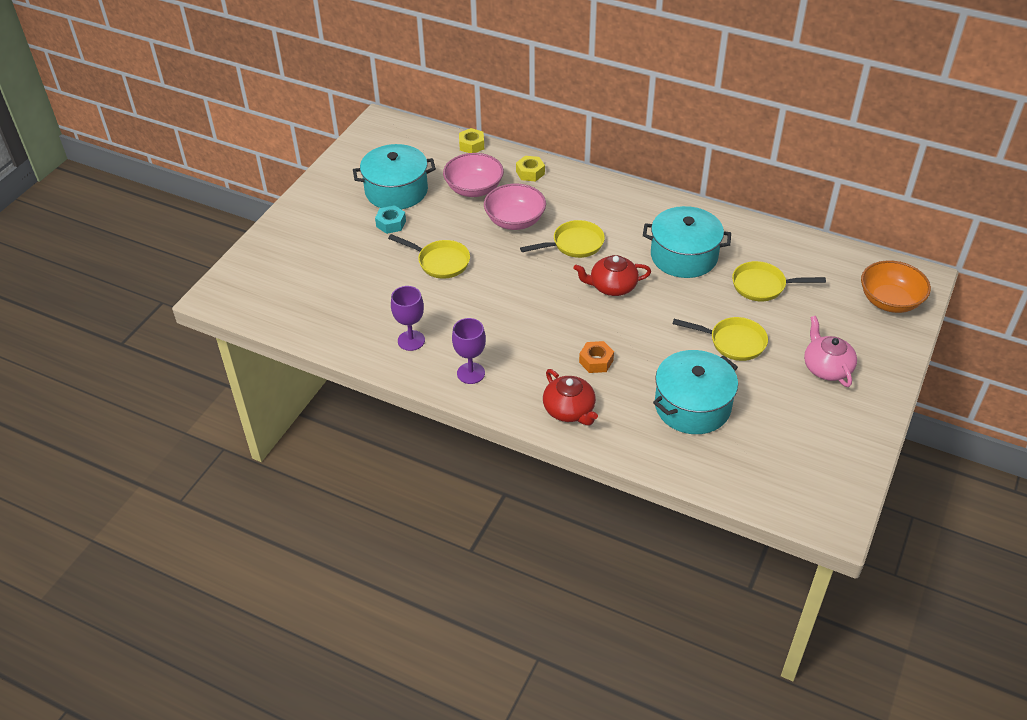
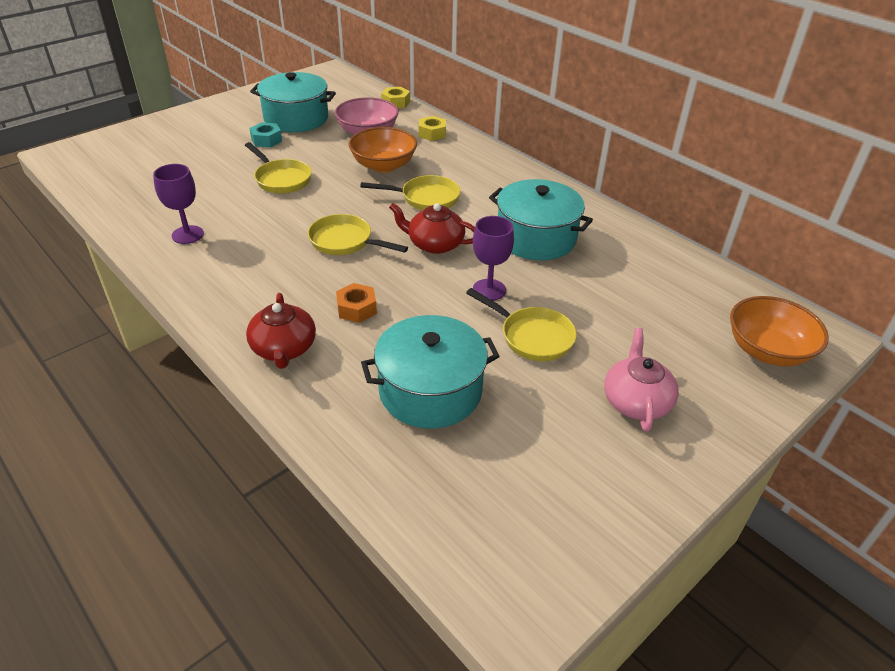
camera: 20 degrees right, 5 degrees down
purple goblet [452,318,486,384] -> purple goblet moved to [473,216,514,301]
pink bowl [484,184,546,230] -> orange bowl [348,127,417,173]
yellow pan [732,261,826,301] -> yellow pan moved to [308,214,408,255]

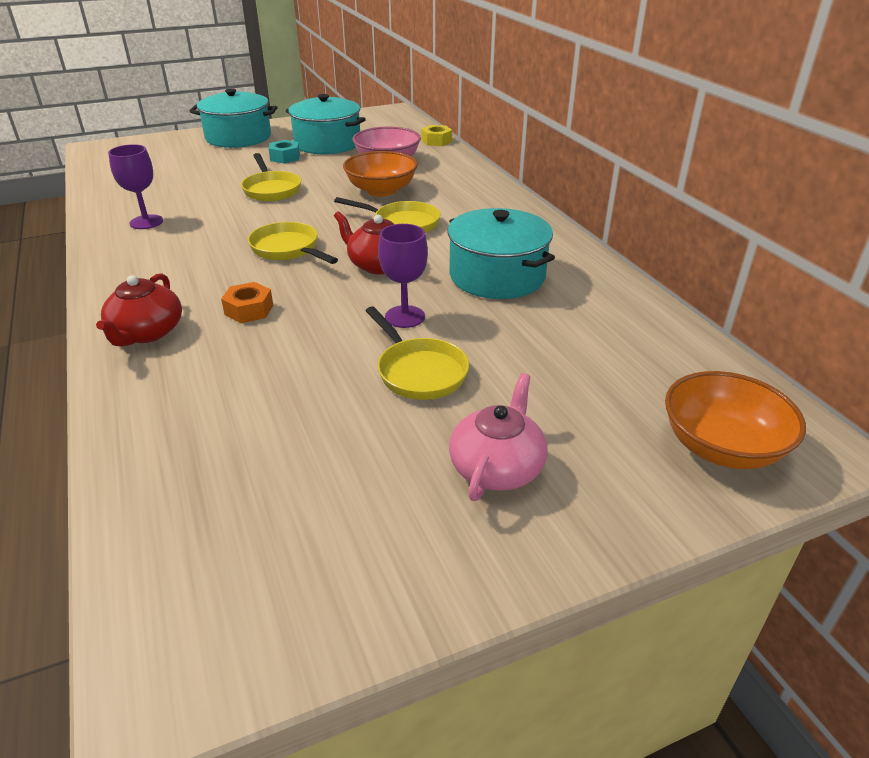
camera: 20 degrees right, 5 degrees down
turquoise pot [361,315,500,429] -> turquoise pot moved to [190,89,277,148]
yellow nut [419,116,446,141] -> none

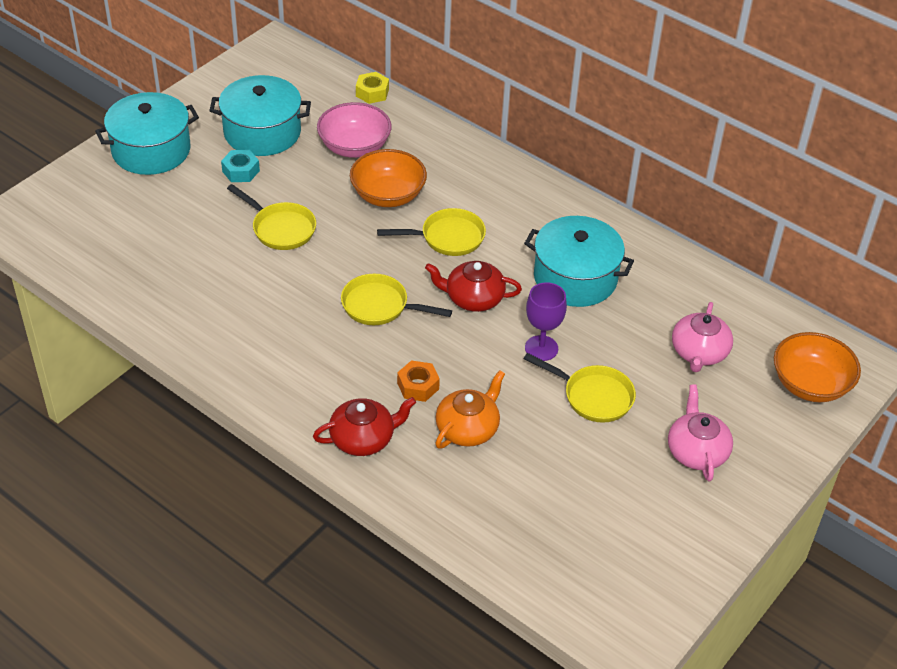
camera: 30 degrees left, 10 degrees up
red teapot [96,273,182,347] -> red teapot turned 90 degrees counterclockwise [313,397,416,456]
purple goblet [108,144,163,229] -> none
none -> orange teapot [435,370,505,449]
none -> pink teapot [672,302,733,372]

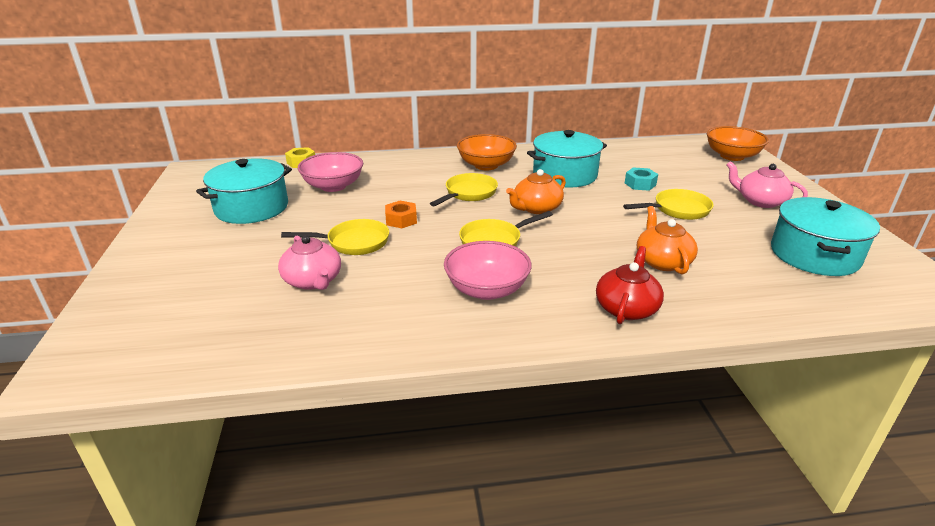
camera: 45 degrees left, 15 degrees down
turquoise pot [95,92,199,175] -> turquoise pot moved to [771,197,880,276]
turquoise nut [221,150,260,182] -> turquoise nut moved to [625,167,658,191]
orange bowl [350,149,427,207] -> orange bowl moved to [457,134,517,170]
orange nut [397,360,440,402] -> orange nut moved to [385,201,417,228]
red teapot [425,261,522,312] -> orange teapot [506,169,566,214]
purple goblet [525,282,567,361] -> none
pink teapot [672,302,733,372] -> pink teapot moved to [278,235,341,290]
none -> pink bowl [444,241,532,300]

